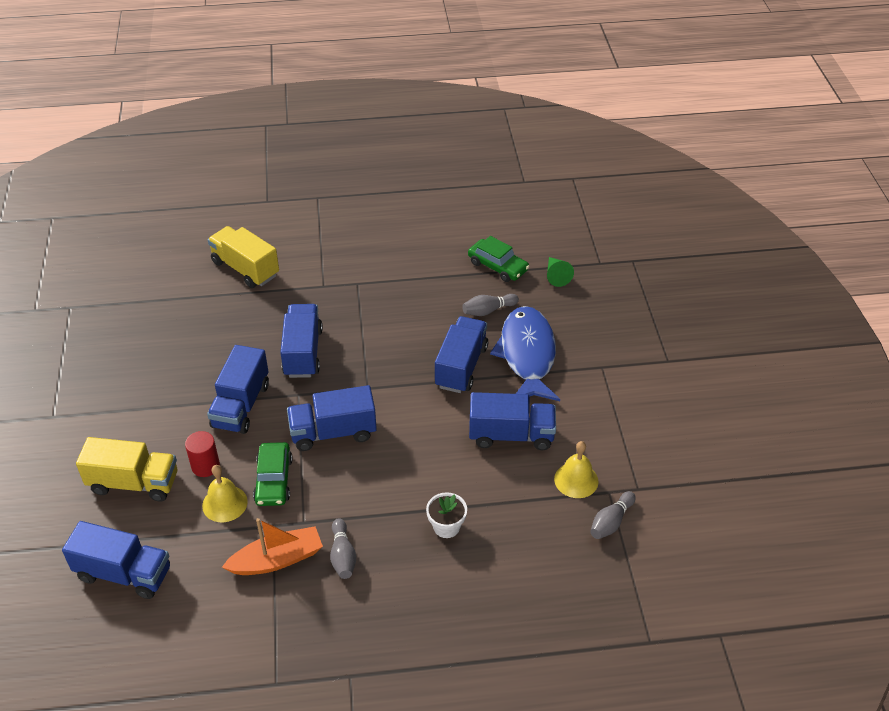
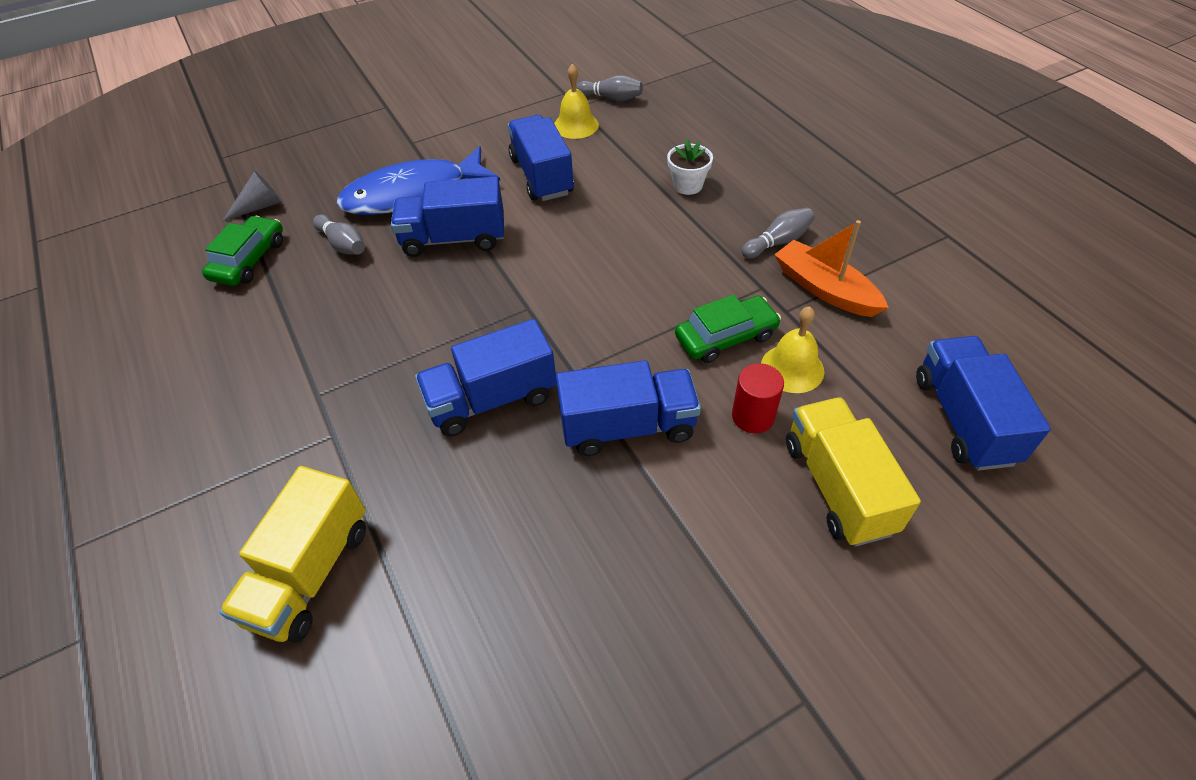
camera: 110 degrees left, 5 degrees up
blue truck [287,385,377,451] -> none
green cone [547,257,574,287] -> grey cone [222,171,282,221]

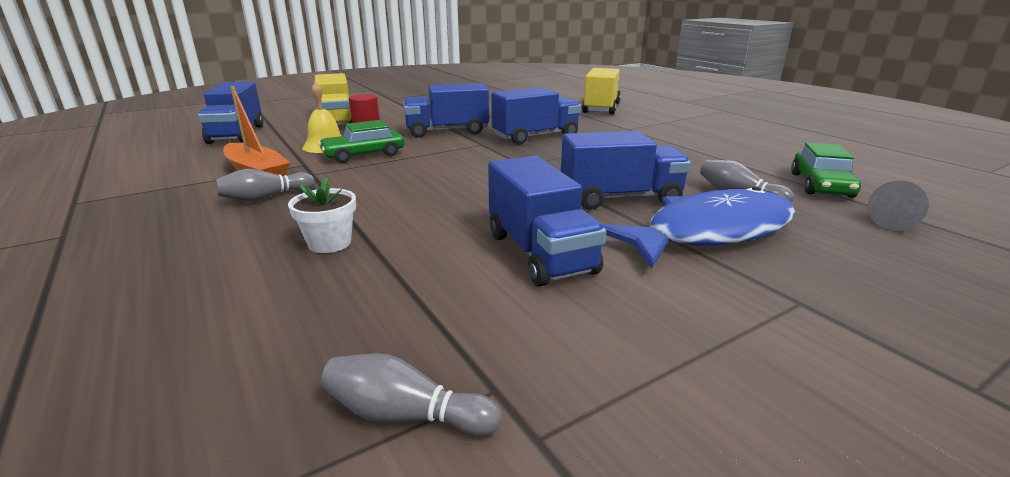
camera: 175 degrees right, 25 degrees down
yellow bell [554,64,599,139] -> none

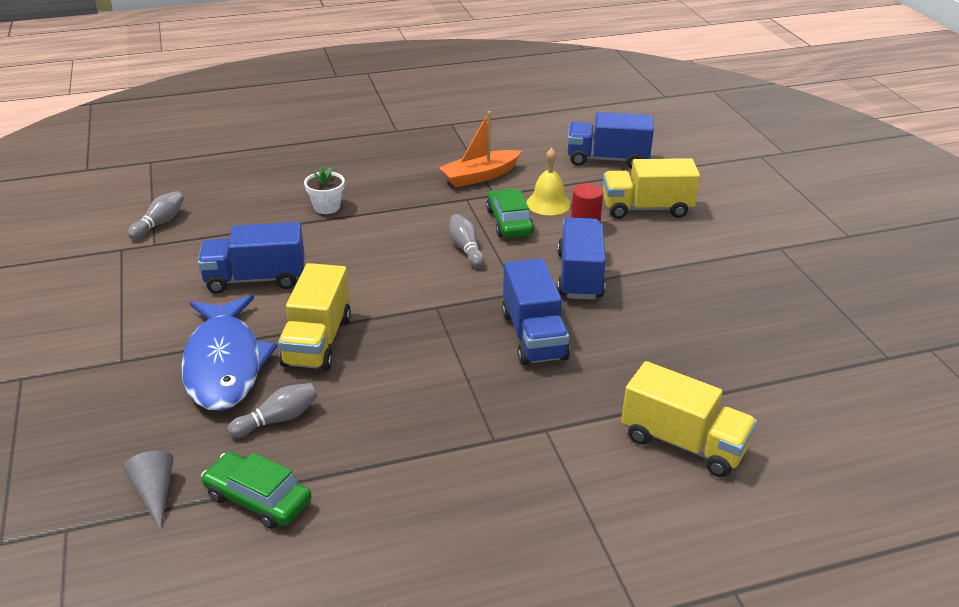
camera: 105 degrees right, 10 degrees up
grey bowling pin [215,169,314,202] -> grey bowling pin moved to [449,214,485,268]
blue truck [561,131,691,210] -> yellow truck [278,263,351,371]

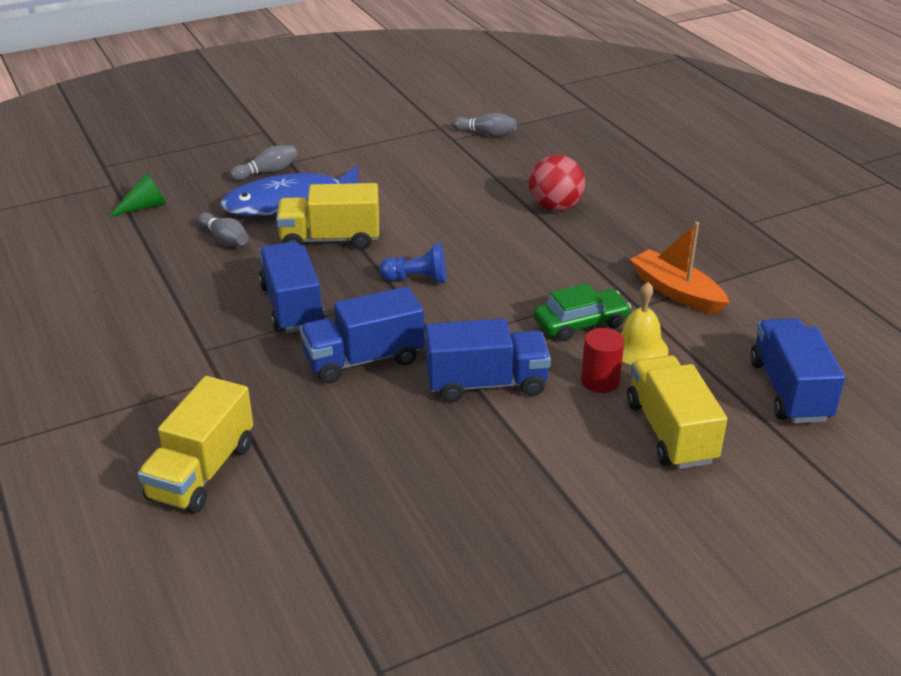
camera: 80 degrees right, 0 degrees up
grey cone [123,451,174,530] -> green cone [108,173,166,217]
blue truck [198,222,305,294] -> blue truck moved to [259,241,325,333]
green car [201,452,311,529] -> none
white flower pot [304,166,345,214] -> red ball [529,155,585,211]
grey bowling pin [449,214,485,268] -> grey bowling pin moved to [230,146,298,181]
none -> blue pawn [380,243,446,283]

